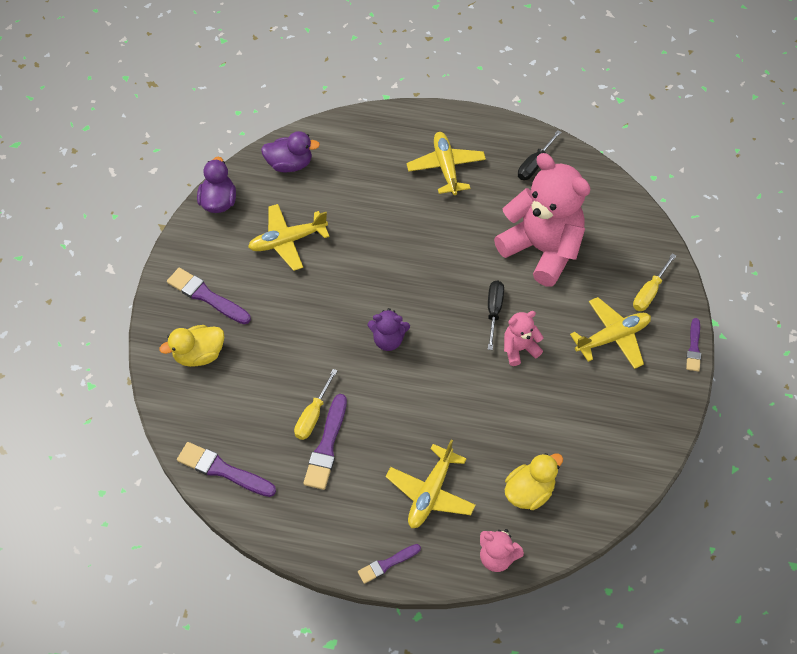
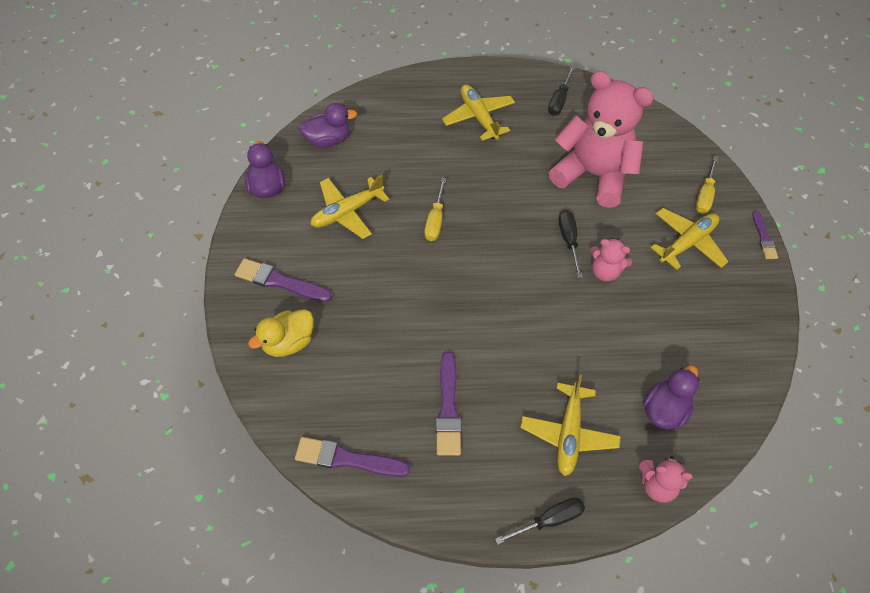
camera: 15 degrees left, 0 degrees up
yellow screwdriver [294,369,338,440] -> yellow screwdriver moved to [424,178,446,241]
purple brush [358,544,421,584] -> black screwdriver [495,497,585,545]
purple teddy bear [368,308,410,351] -> none
pink teddy bear [504,311,544,366] -> pink teddy bear turned 120 degrees counterclockwise [590,238,632,281]
yellow duck [505,453,563,510] -> purple duck [643,365,700,430]

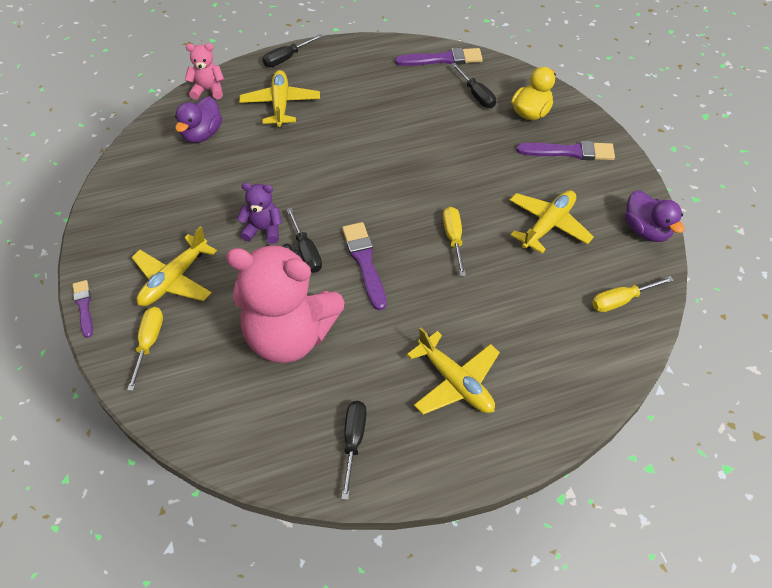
camera: 165 degrees right, 5 degrees down
purple duck [299,103,357,148] -> yellow screwdriver [592,276,674,312]
purple brush [436,352,461,456] -> purple brush moved to [342,222,386,310]
pink teddy bear [590,238,632,281] -> purple teddy bear [237,183,282,244]
none -> black screwdriver [451,63,496,108]

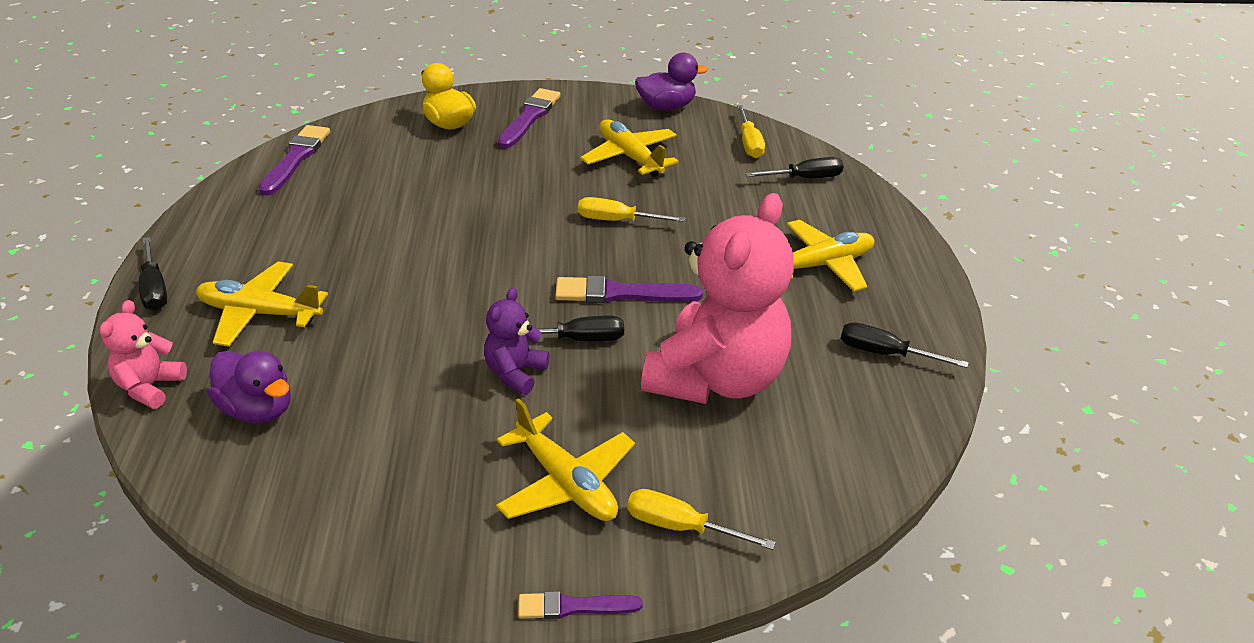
camera: 75 degrees left, 15 degrees down
black screwdriver [451,63,496,108] -> black screwdriver moved to [745,157,844,178]

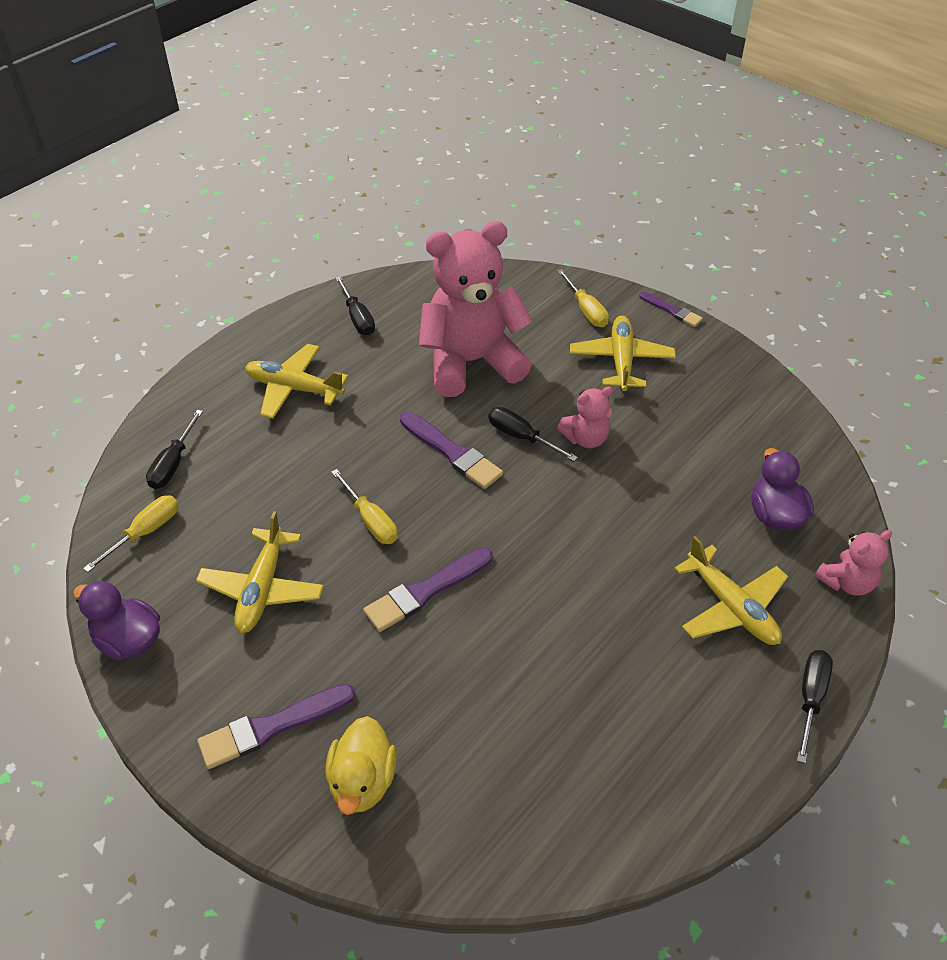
camera: 135 degrees left, 10 degrees up
purple brush [259,125,330,196] -> purple brush moved to [363,547,493,632]
purple teddy bear [484,288,550,395] -> pink teddy bear [557,386,613,448]
black screwdriver [745,157,844,178] -> black screwdriver turned 105 degrees counterclockwise [146,410,203,489]

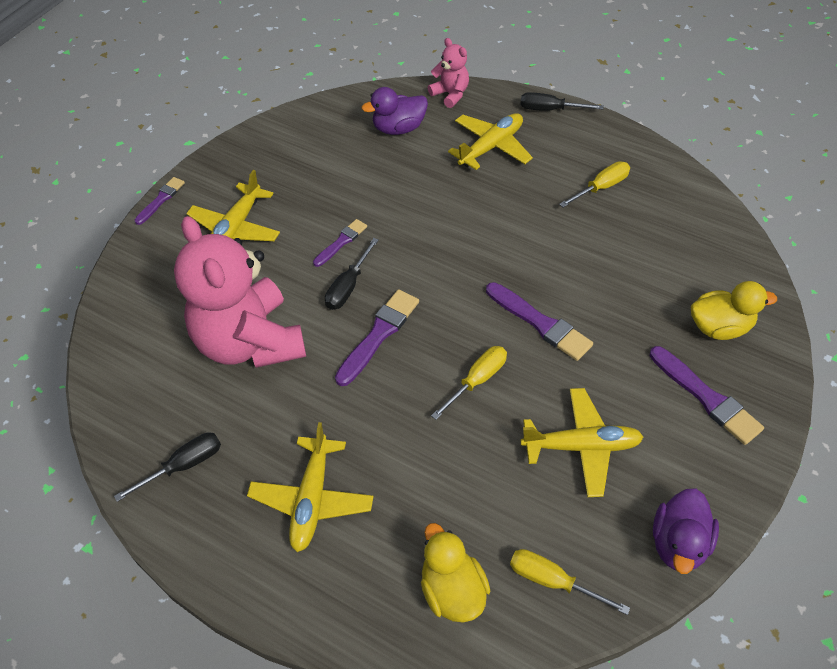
camera: 100 degrees left, 5 degrees up
black screwdriver [146,410,203,489] -> yellow duck [421,523,490,623]
yellow screwdriver [557,269,609,327] -> yellow screwdriver moved to [559,161,630,207]
pink teddy bear [557,386,613,448] -> purple brush [313,219,367,267]
yellow plane [570,316,676,391] -> yellow plane turned 60 degrees counterclockwise [186,170,280,241]

